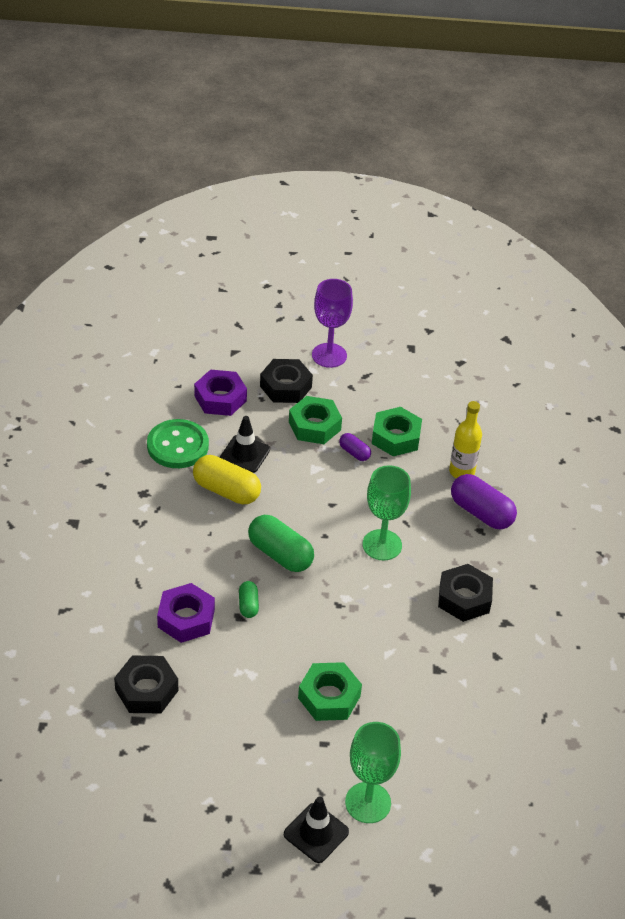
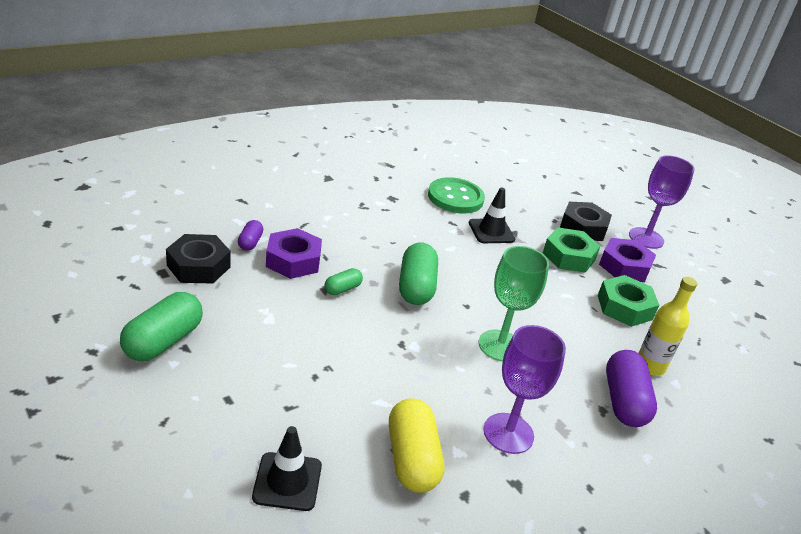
camera: 50 degrees right, 10 degrees down
yellow capsule [193,455,261,504] -> yellow capsule moved to [389,398,444,493]
purple nut [194,369,247,416] -> purple nut moved to [599,238,656,282]
black traffic cone [284,796,349,863] -> black traffic cone moved to [252,426,322,511]
green nut [298,662,362,721] -> none
purple capsule [339,433,371,461] -> purple capsule moved to [238,220,263,251]
green goblet [345,722,401,823] -> none
black nut [438,564,493,622] -> purple goblet [484,325,566,454]
none -> green capsule [120,292,203,361]

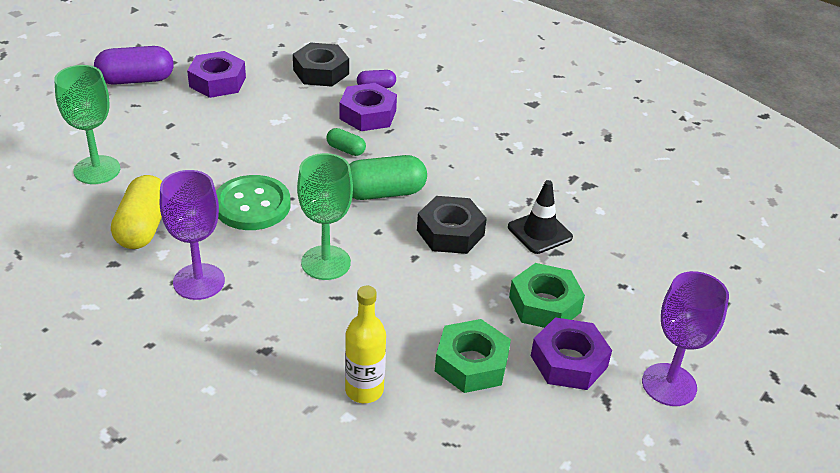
camera: 75 degrees right, 5 degrees up
green capsule [120,292,203,361] -> purple nut [187,51,246,98]
black traffic cone [252,426,322,511] -> green goblet [54,65,120,184]
yellow capsule [389,398,444,493] -> yellow capsule turned 60 degrees counterclockwise [111,175,162,249]
green button [428,177,485,213] -> green button moved to [216,175,291,230]
black nut [560,202,612,241] -> black nut moved to [417,196,487,254]
purple capsule [606,350,657,427] -> purple capsule moved to [94,46,174,85]

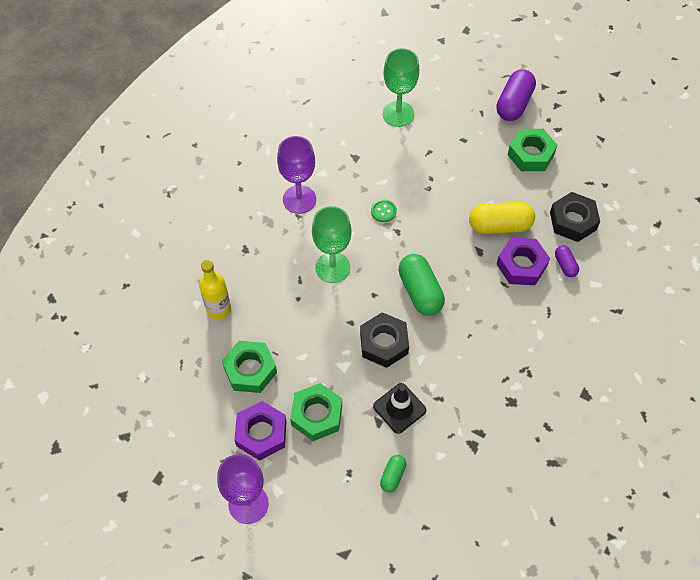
camera: 85 degrees right, 20 degrees up
purple capsule [94,46,174,85] -> purple capsule turned 45 degrees clockwise [496,69,536,121]
yellow capsule [111,175,162,249] -> yellow capsule moved to [469,202,535,234]
purple nut [187,51,246,98] -> green nut [508,129,557,171]
green button [216,175,291,230] -> green button [371,199,397,222], size x0.46
green capsule [326,128,366,156] -> green capsule moved to [380,455,406,493]

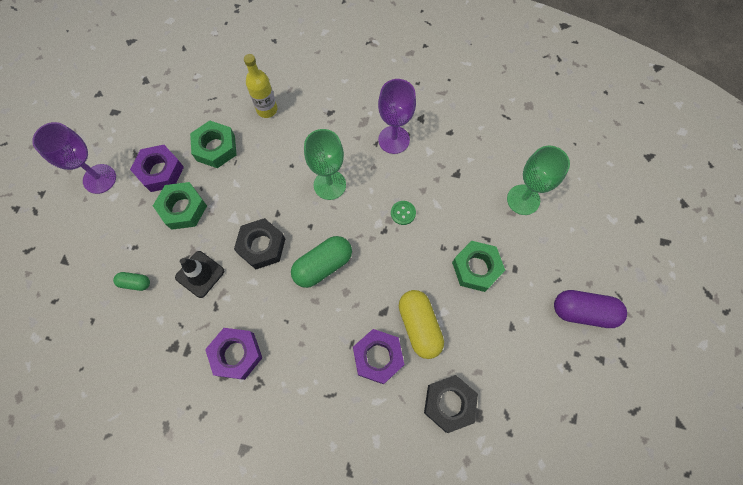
camera: 75 degrees right, 10 degrees up
green nut [508,129,557,171] -> green nut moved to [452,241,505,292]
purple capsule [555,245,579,277] -> none
none -> purple nut [205,328,262,380]

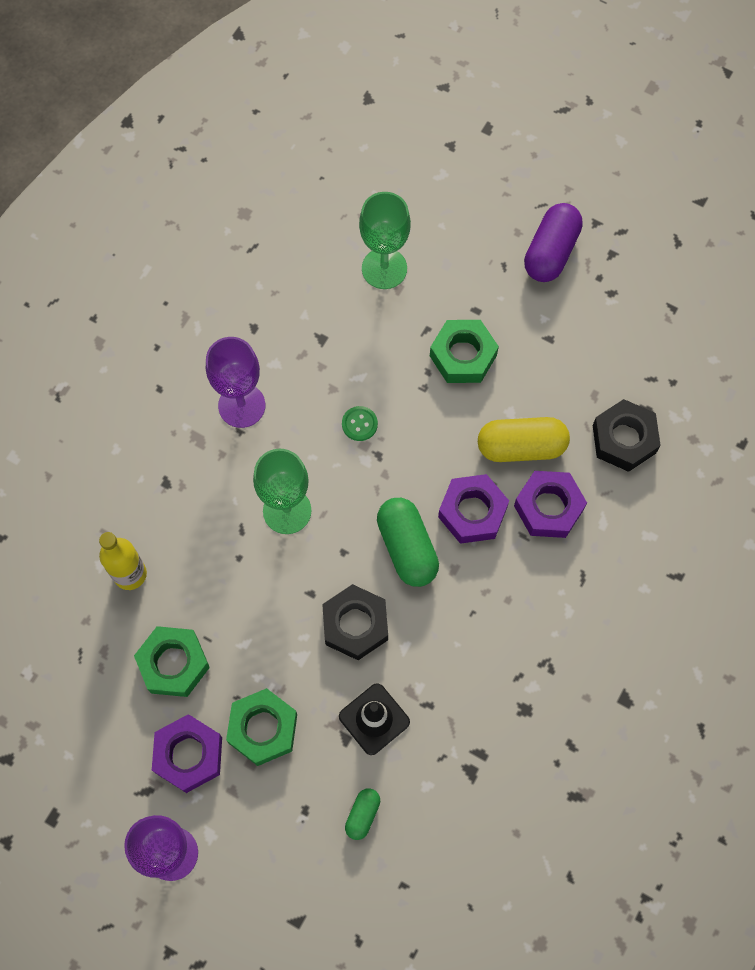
camera: 75 degrees left, 0 degrees up
purple nut [205,328,262,380] -> purple nut moved to [438,474,509,544]

